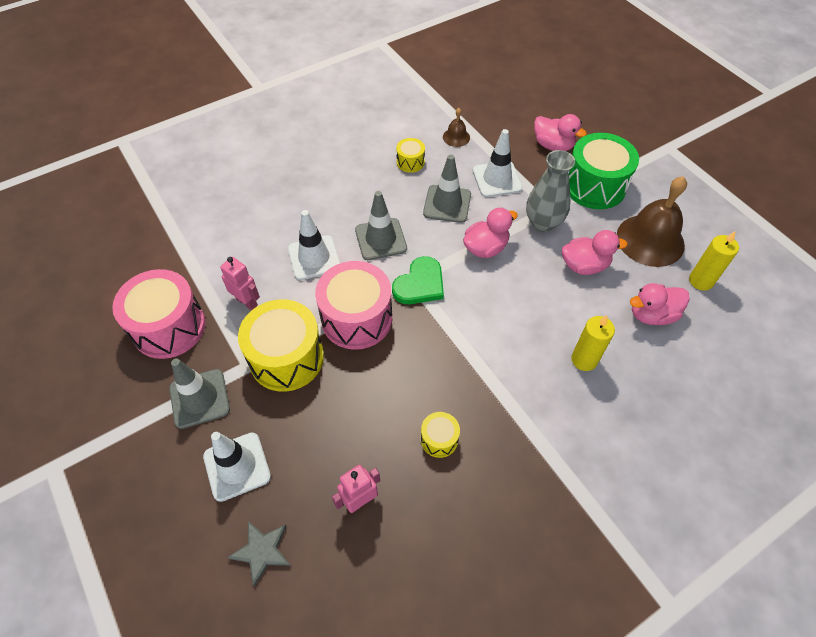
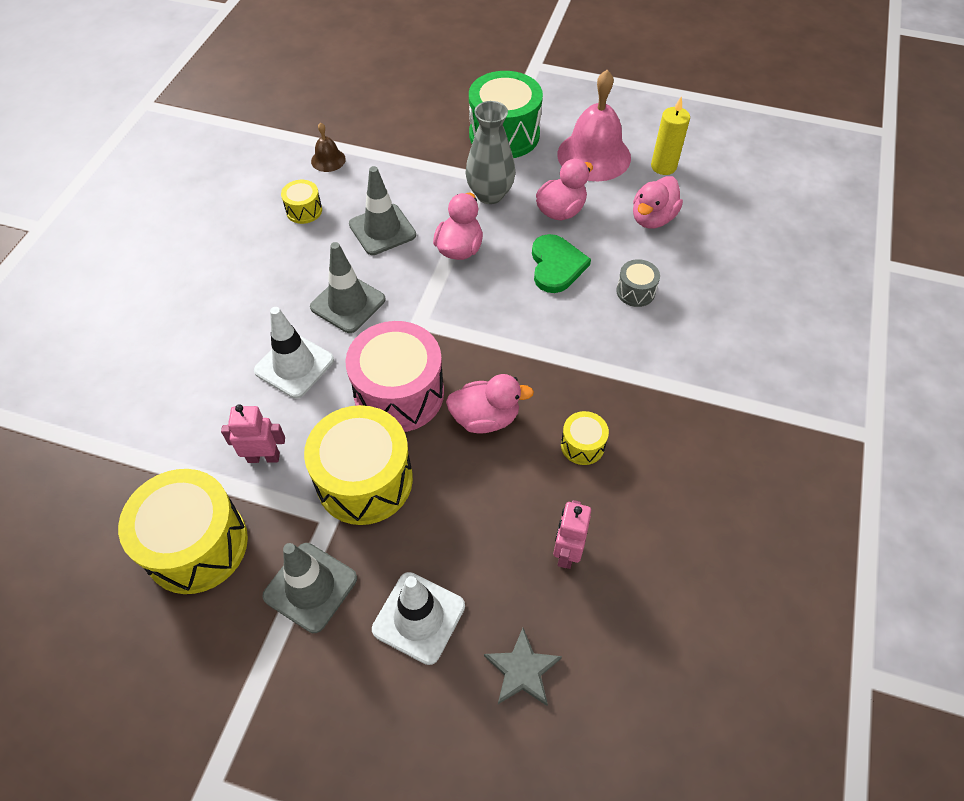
camera: 40 degrees left, 0 degrees up
pink drum [112,269,205,359] -> yellow drum [118,469,248,594]
green heart [392,256,444,304] -> green heart moved to [532,234,591,293]
white traffic cone [473,129,523,197] -> none
pink duck [534,114,587,151] -> pink duck moved to [446,374,534,433]
yellow candle [571,315,615,371] -> grey drum [616,259,660,307]
brown bell [617,176,687,267] -> pink bell [557,70,631,181]

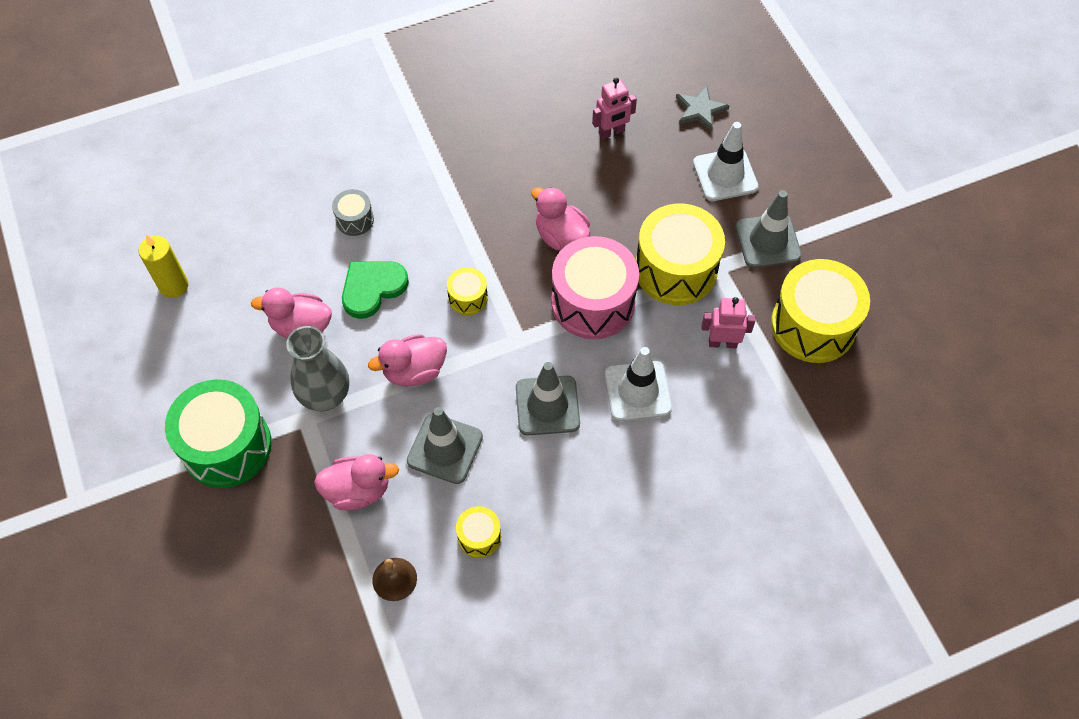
camera: 130 degrees left, 5 degrees up
pink robot [221,404,285,463] -> pink robot turned 135 degrees clockwise [701,297,756,348]
pink bell [557,70,631,181] -> none
yellow drum [561,411,609,465] -> yellow drum moved to [447,267,488,315]
pink duck [633,176,683,229] -> pink duck moved to [314,454,399,510]

